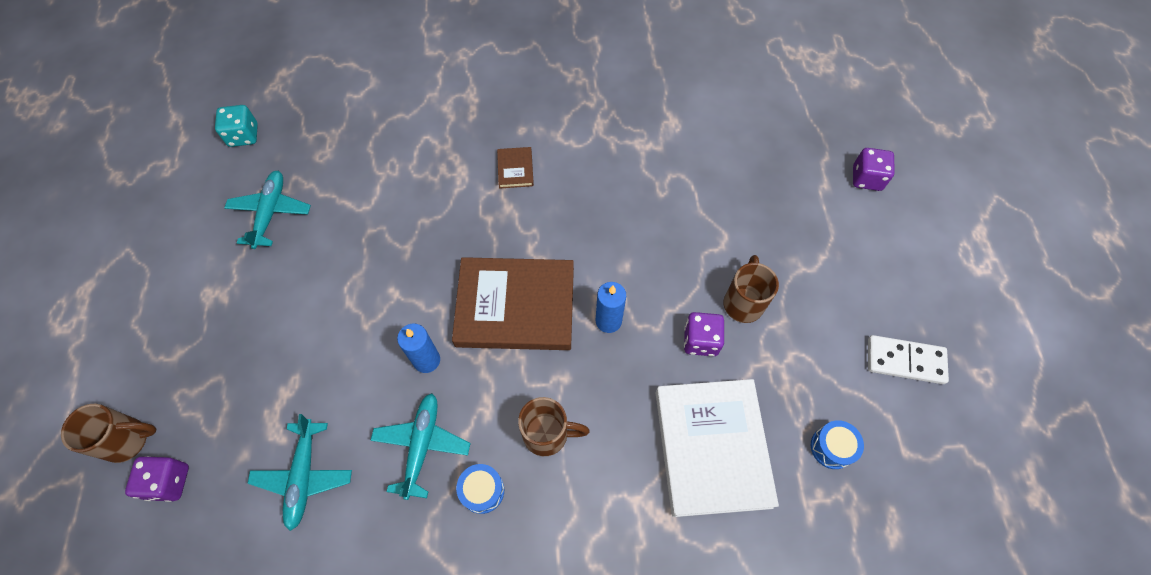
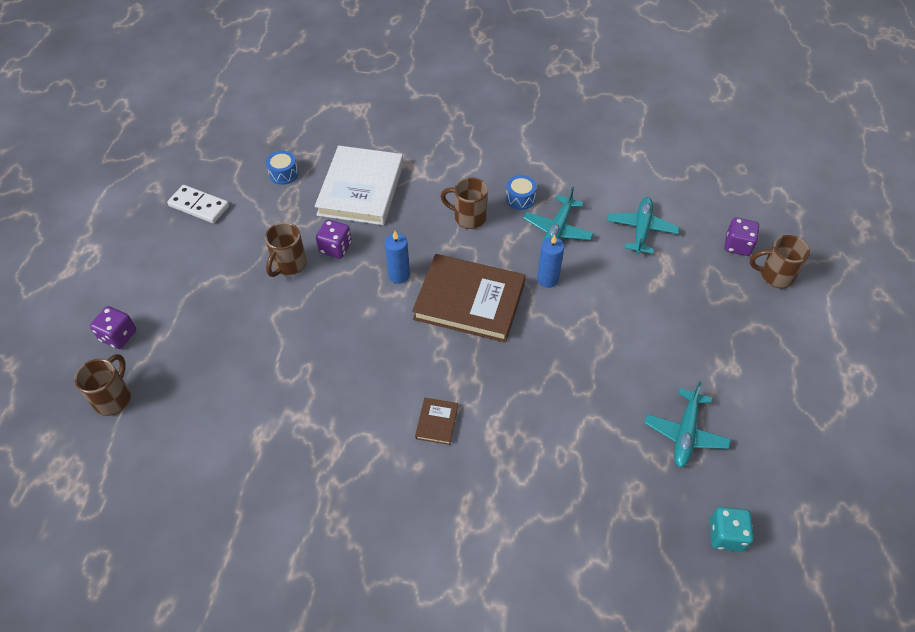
camera: 165 degrees left, 10 degrees down
none -> brown mug [74,354,131,416]

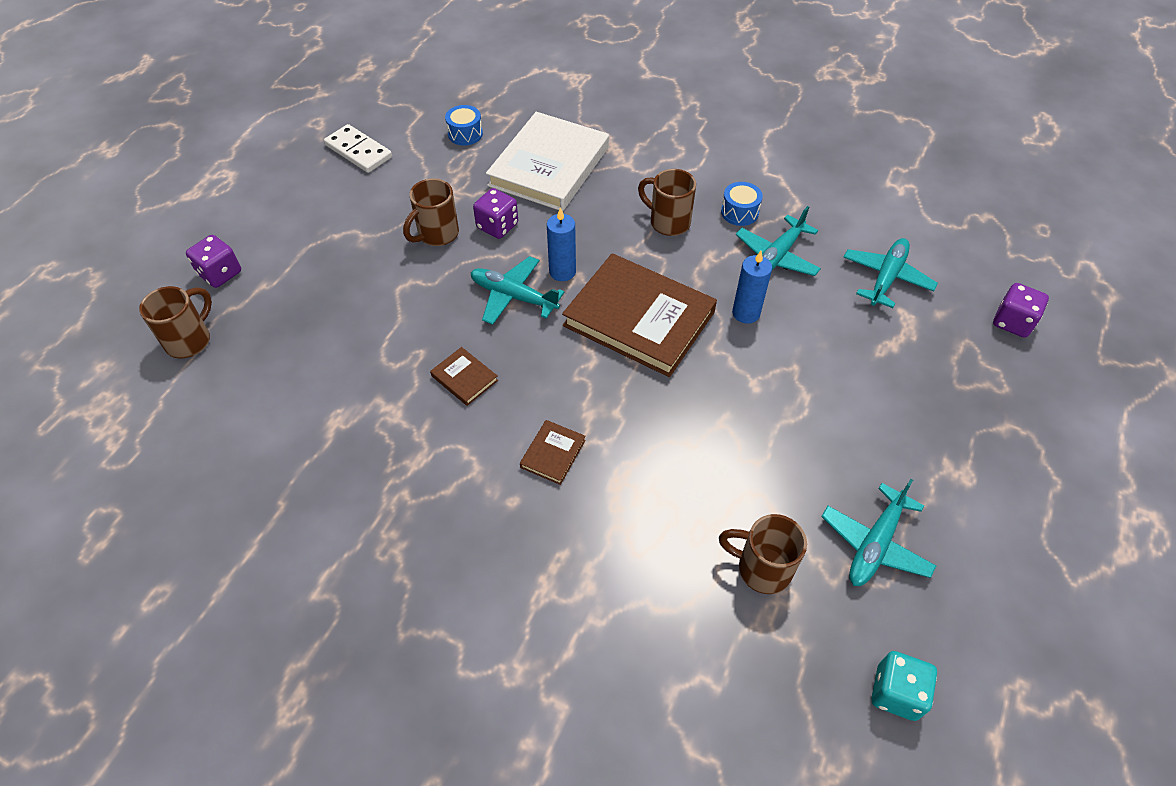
camera: 15 degrees right, 0 degrees up
brown mug [750,235,810,288] -> brown mug moved to [719,514,807,594]
none -> brown book [430,347,498,406]
none -> turquoise plane [470,256,565,325]

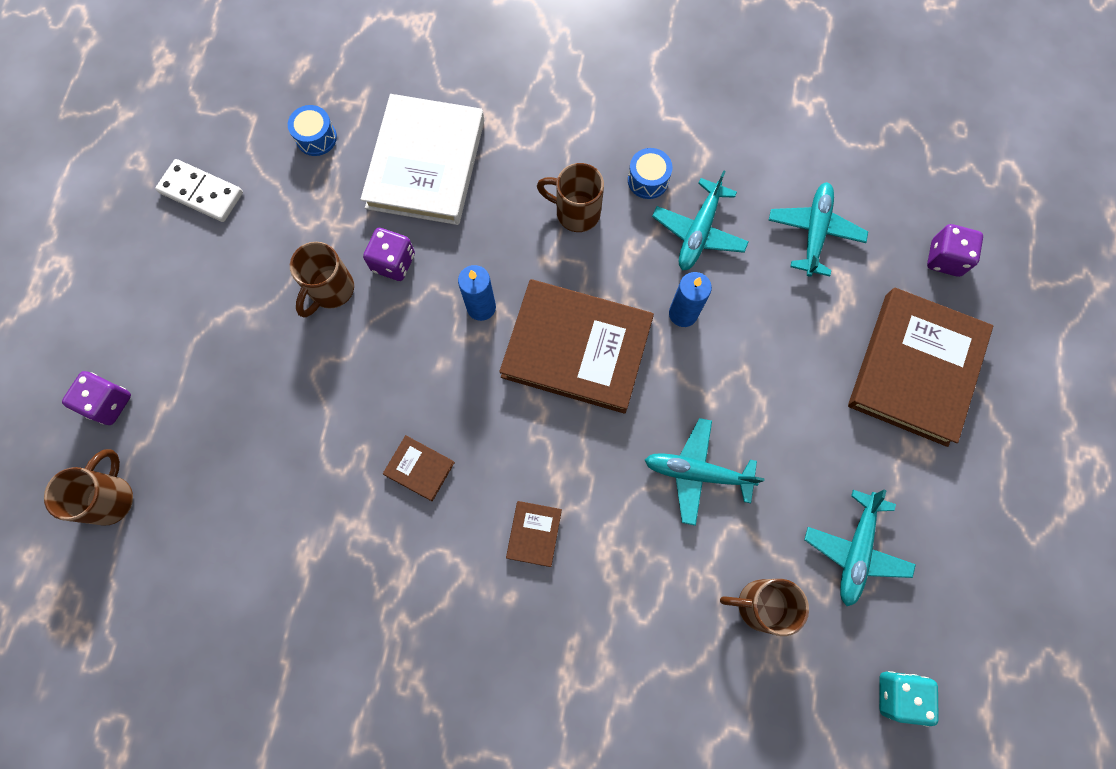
camera: 15 degrees left, 20 degrees up
turquoise plane [470,256,565,325] -> turquoise plane moved to [645,418,765,526]
none -> brown book [848,288,993,447]

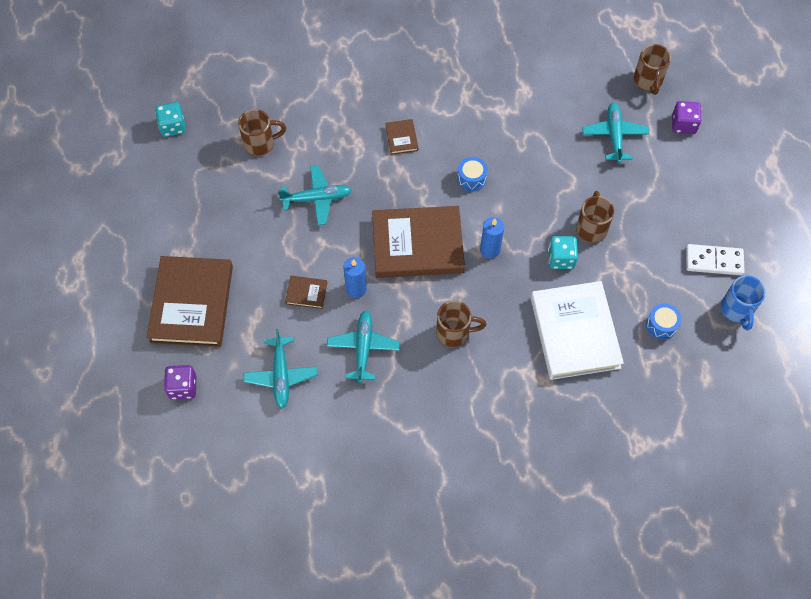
camera: 160 degrees right, 10 degrees down
purple dice [363,228,415,281] -> turquoise dice [548,236,578,269]
brown book [383,435,455,501] -> brown book moved to [285,276,327,309]
blue drum [628,148,673,199] -> blue drum moved to [457,157,488,191]
turquoise plane [804,490,916,606] -> turquoise plane moved to [582,103,649,163]
none -> blue mug [721,275,766,331]

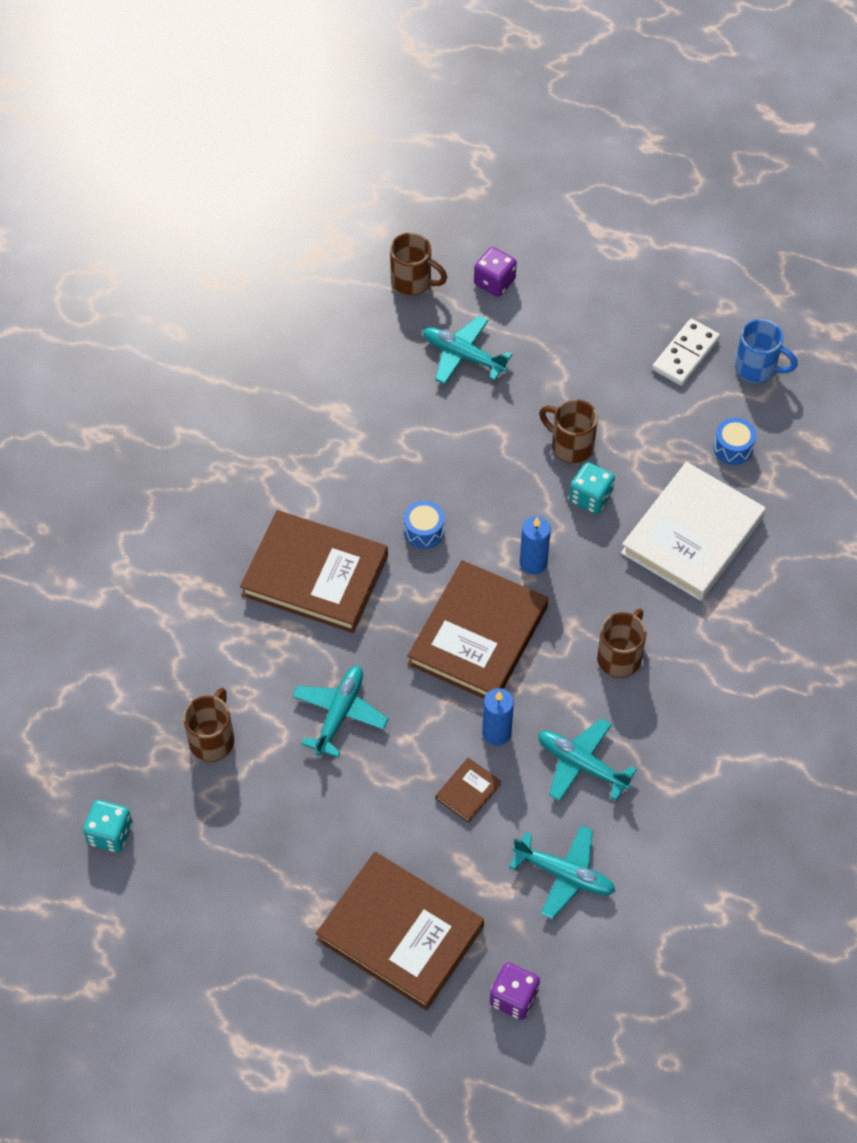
camera: 60 degrees left, 5 degrees down
brown book [385,119,418,155] -> brown book [240,510,388,633], size x2.39
white book [531,281,624,380] -> white book turned 75 degrees counterclockwise [621,462,766,601]

